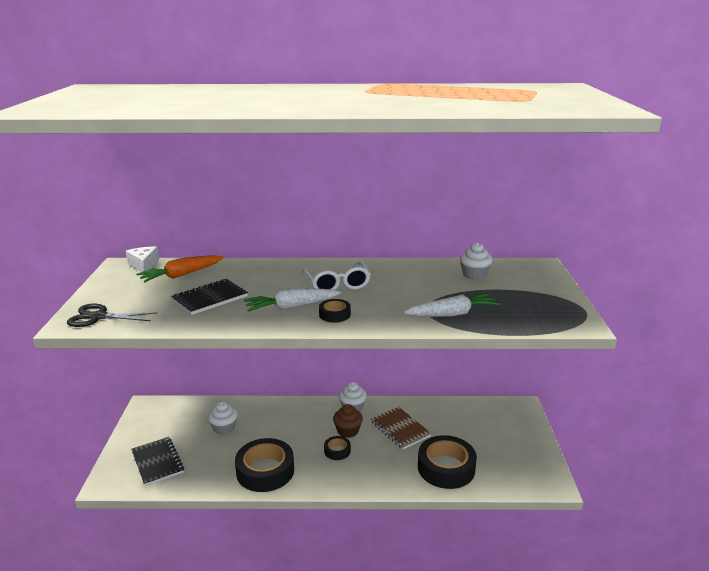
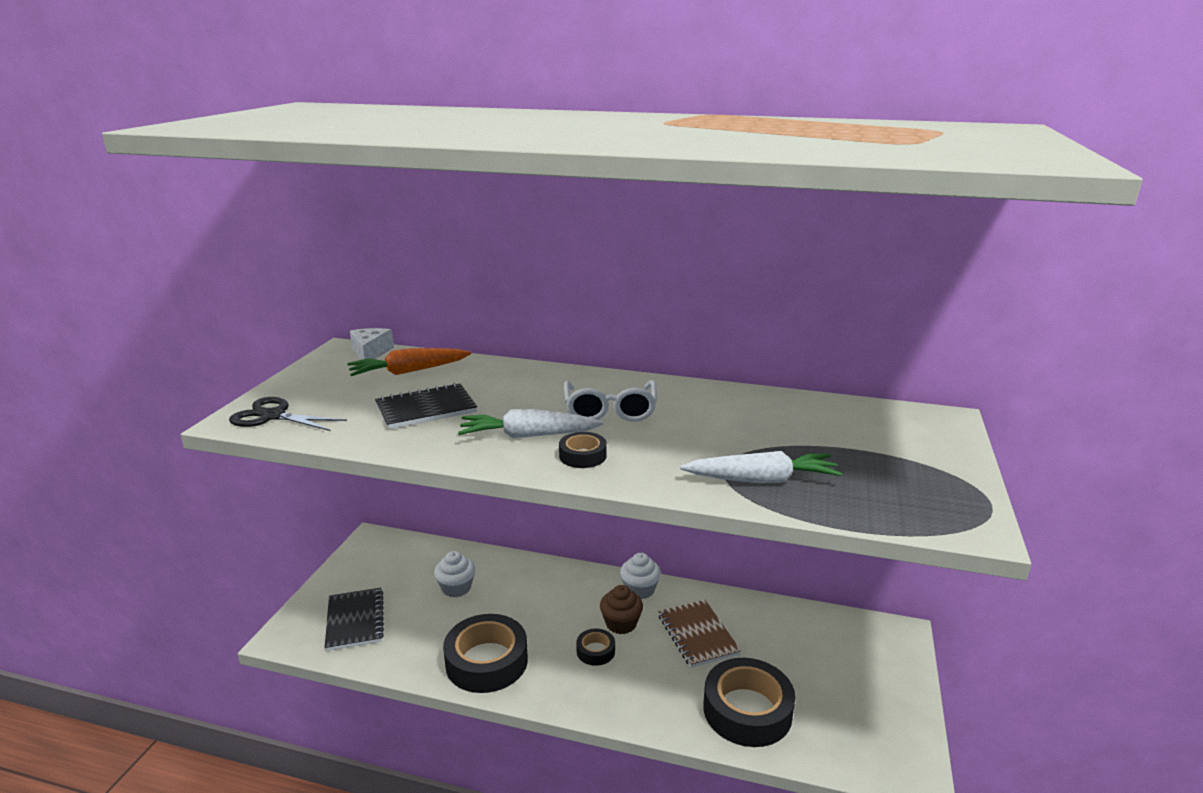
camera: 15 degrees right, 0 degrees up
white cupcake [459,242,492,280] -> none

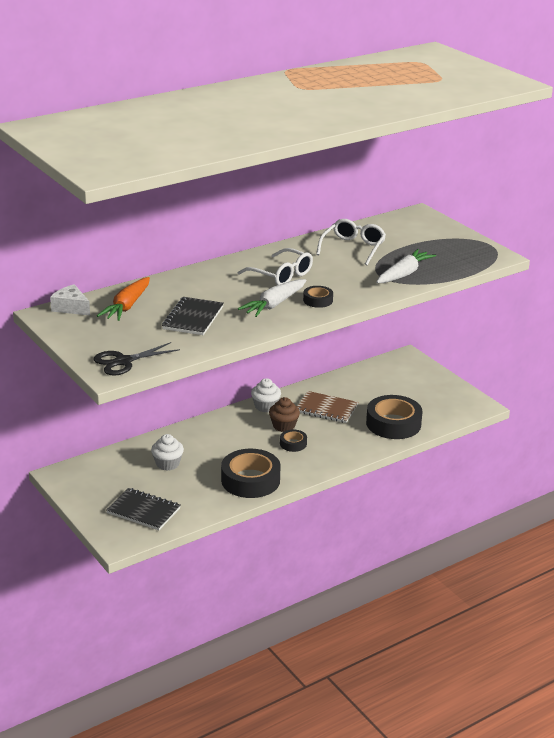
camera: 50 degrees left, 5 degrees up
none -> white glasses [316,219,386,265]

